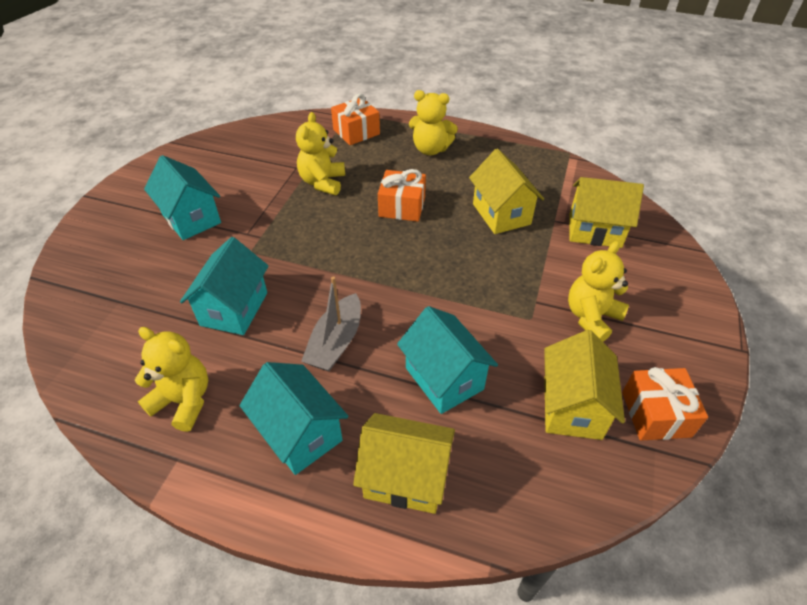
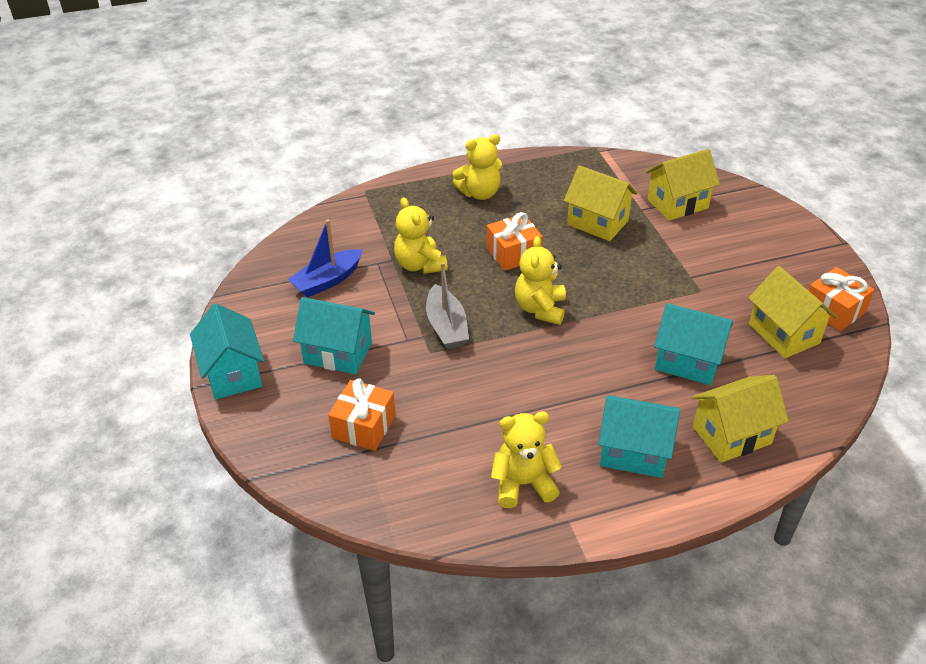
camera: 35 degrees left, 5 degrees down
turquoise house [180,237,268,335] -> turquoise house moved to [190,303,264,400]
grey boat [301,276,361,371] -> grey boat moved to [426,262,469,349]
orange gift [331,93,380,145] -> orange gift moved to [328,378,396,451]
yellow teddy bear [568,241,629,342] -> yellow teddy bear moved to [515,236,566,325]
none -> blue boat [287,219,362,298]

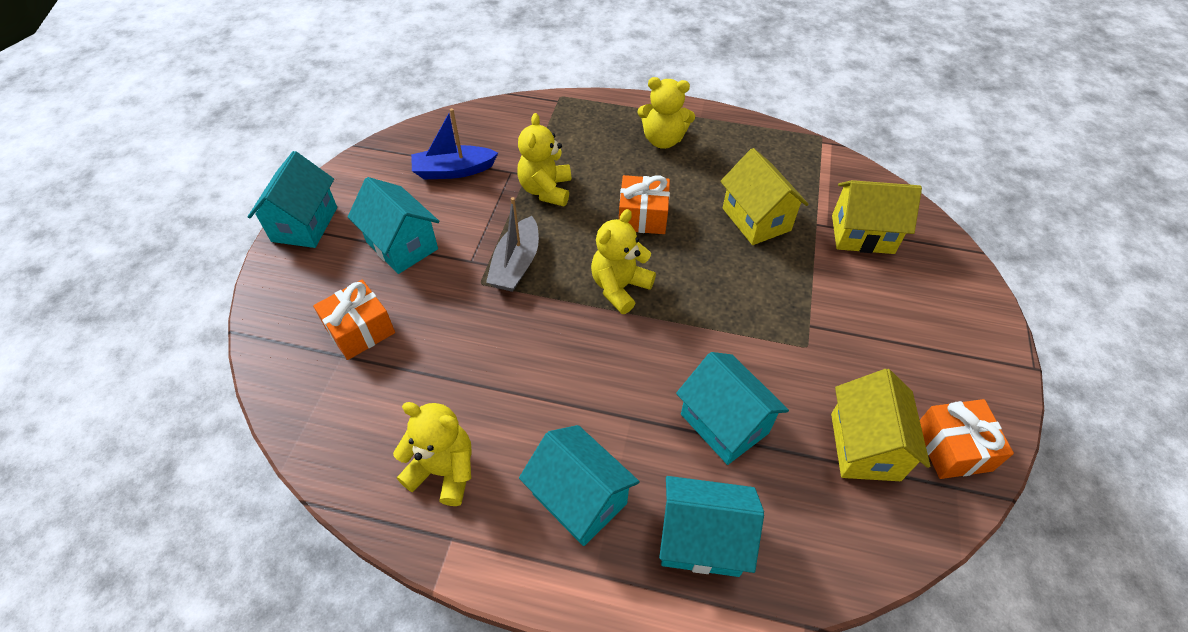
camera: 30 degrees right, 10 degrees up
yellow house [692,375,789,463] -> turquoise house [659,476,764,577]

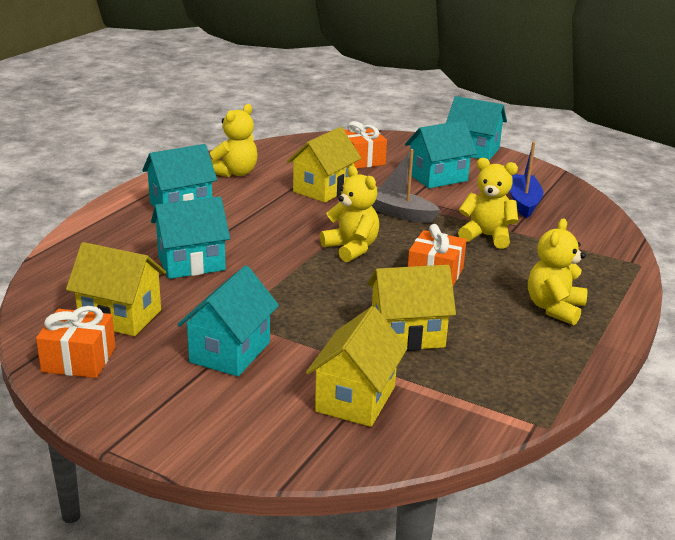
camera: 105 degrees right, 25 degrees down
turquoise house [659,476,764,577] -> turquoise house moved to [177,265,279,377]
none -> yellow house [287,127,361,203]

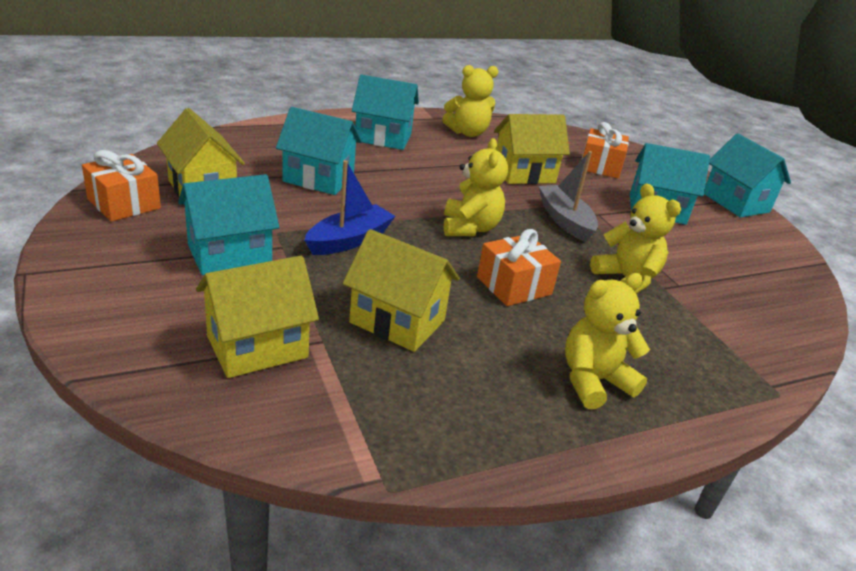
camera: 35 degrees right, 5 degrees up
blue boat [510,142,543,218] -> blue boat moved to [305,160,395,255]

